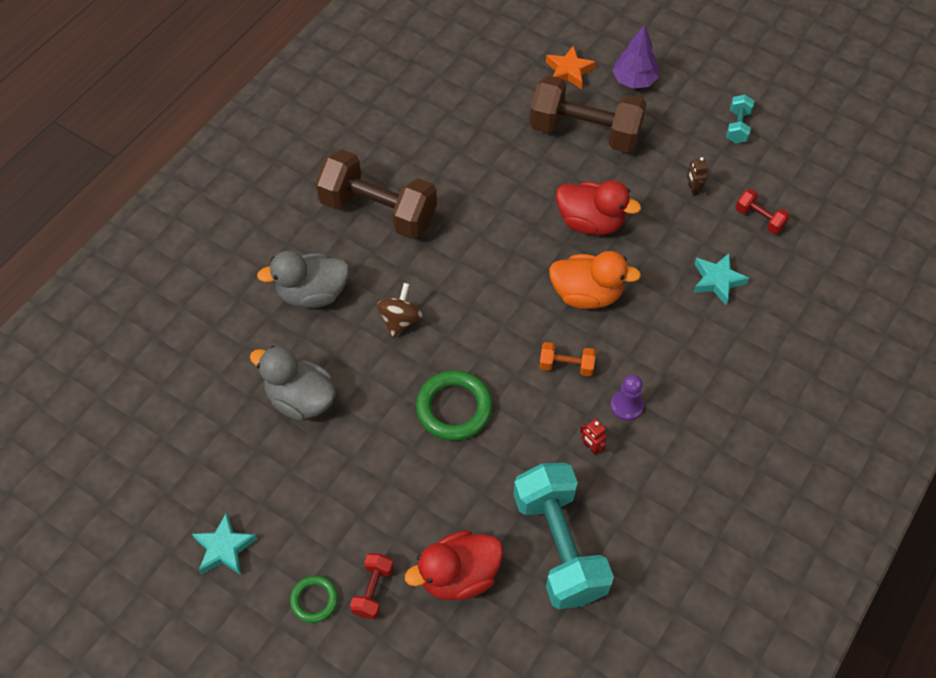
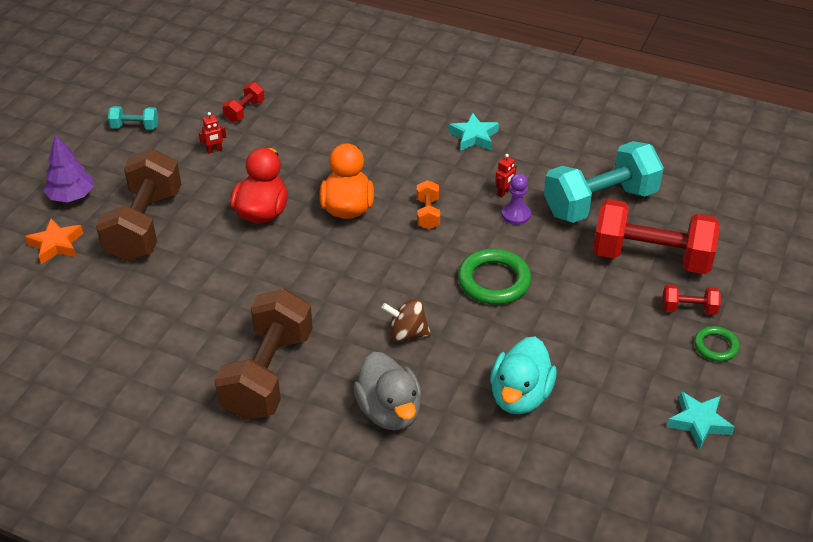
camera: 100 degrees left, 15 degrees down
grey duck [250,346,336,421] -> turquoise duck [490,337,557,414]
red duck [405,530,503,600] -> red dumbbell [593,199,720,274]
purple pawn [611,374,644,421] -> purple pawn moved to [501,173,531,225]
brown robot [687,157,708,196] -> red robot [199,112,226,154]
turquoise star [693,253,749,305] -> turquoise star moved to [449,113,499,151]

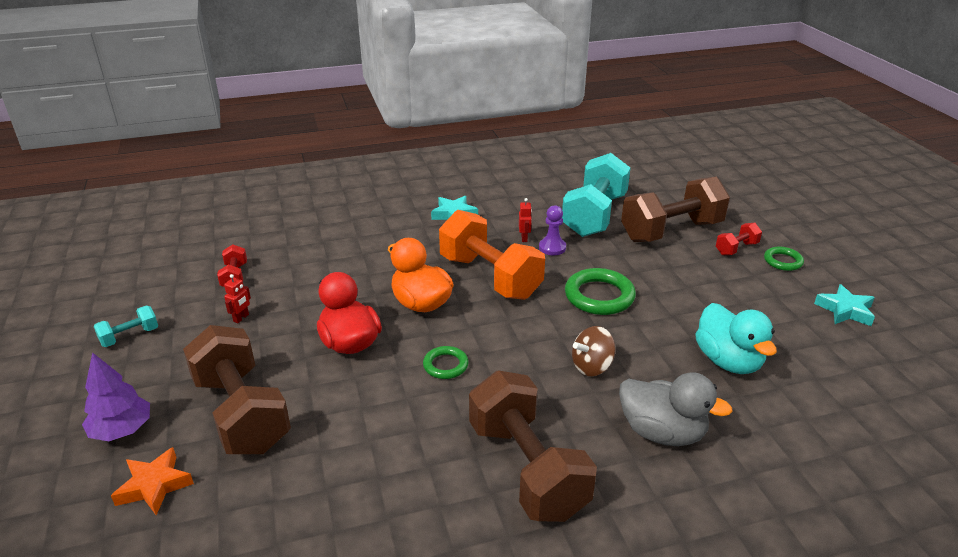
camera: 40 degrees left, 10 degrees down
orange dumbbell [417,180,440,229] -> orange dumbbell [439,210,545,300], size x2.25
red dumbbell [593,199,720,274] -> brown dumbbell [621,176,730,242]
none -> green ring [423,346,469,379]

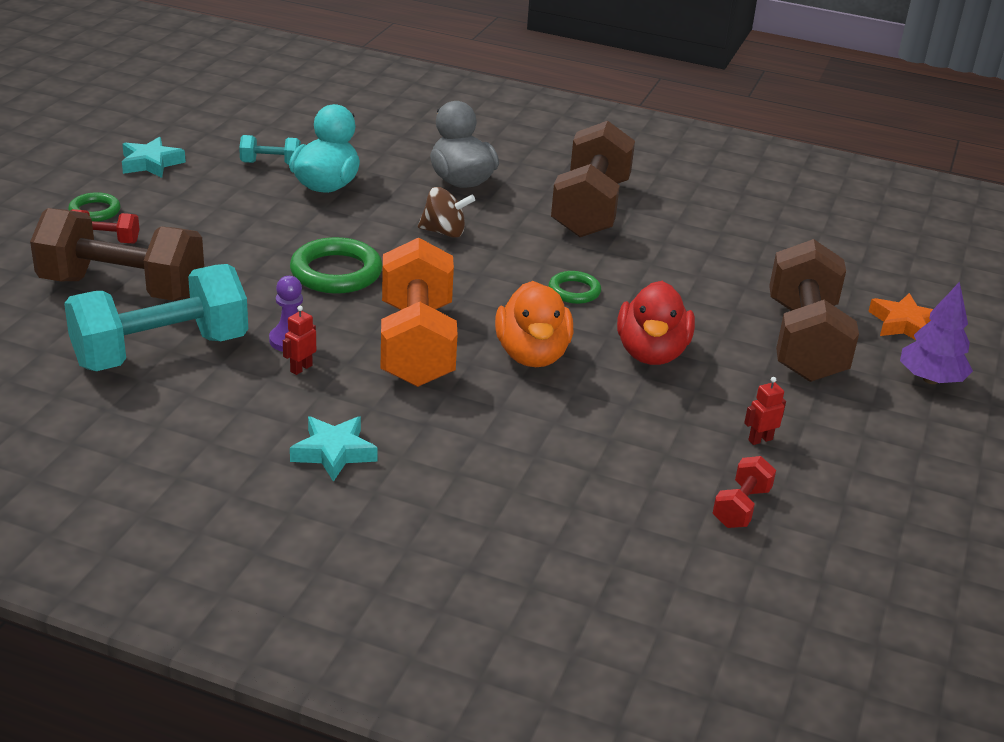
camera: 145 degrees left, 0 degrees up
turquoise dumbbell [94,306,158,347] -> turquoise dumbbell moved to [239,135,301,165]

